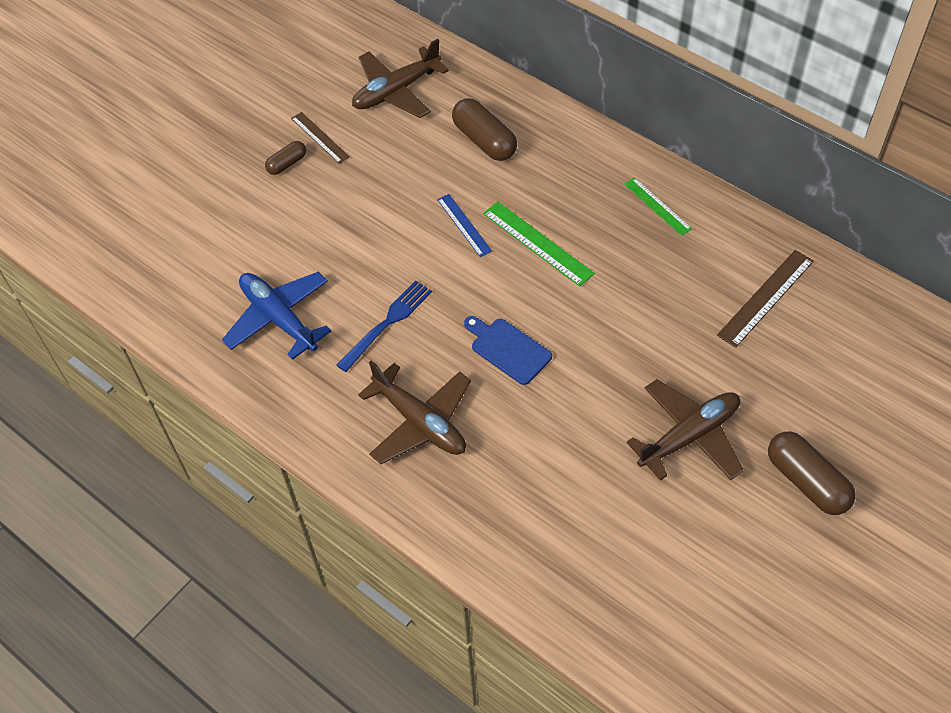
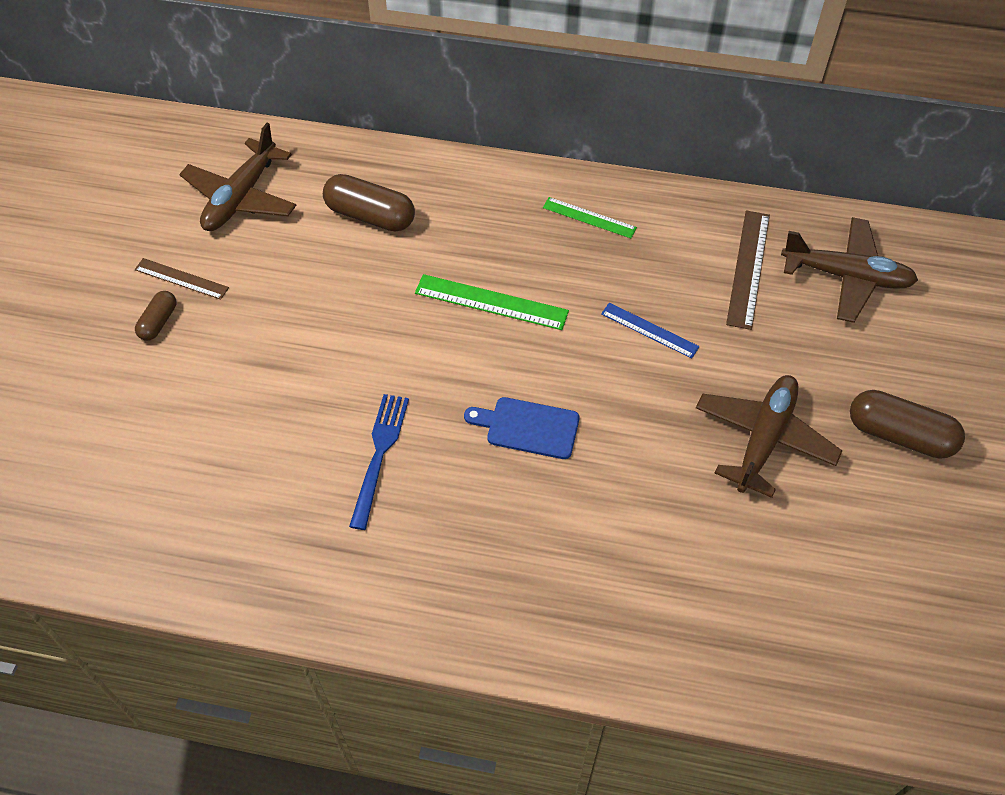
camera: 30 degrees left, 0 degrees up
blue plane [222,272,331,360] -> none
brown plane [358,360,471,464] -> brown plane moved to [781,217,918,323]
blue ruler [437,194,492,257] -> blue ruler moved to [601,303,700,358]

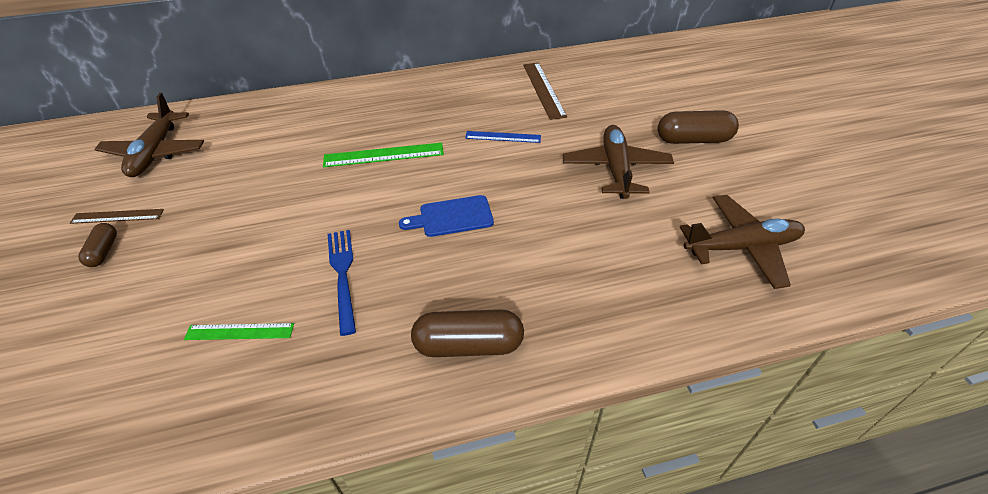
camera: 25 degrees left, 10 degrees down
brown capsule [323,174,415,231] -> brown capsule moved to [411,309,524,357]
green ruler [543,197,637,238] -> green ruler moved to [184,323,294,340]
brown plane [781,217,918,323] -> brown plane moved to [680,195,805,289]

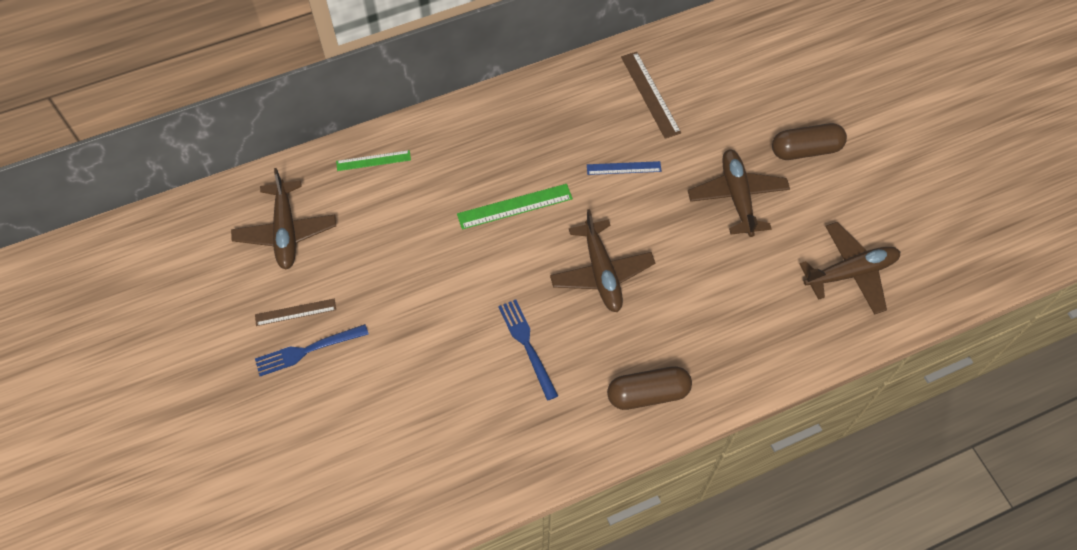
camera: 10 degrees left, 15 degrees up
brown capsule [78,223,117,267] -> blue fork [255,324,369,376]
green ruler [184,323,294,340] -> green ruler moved to [336,150,411,171]
blue cutting board [399,195,494,237] -> brown plane [550,209,655,312]

